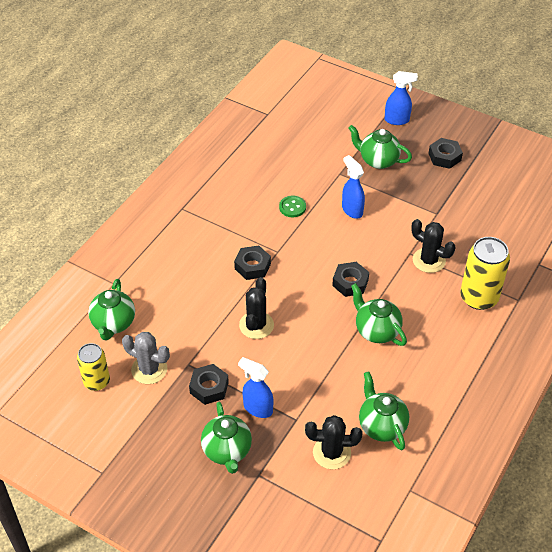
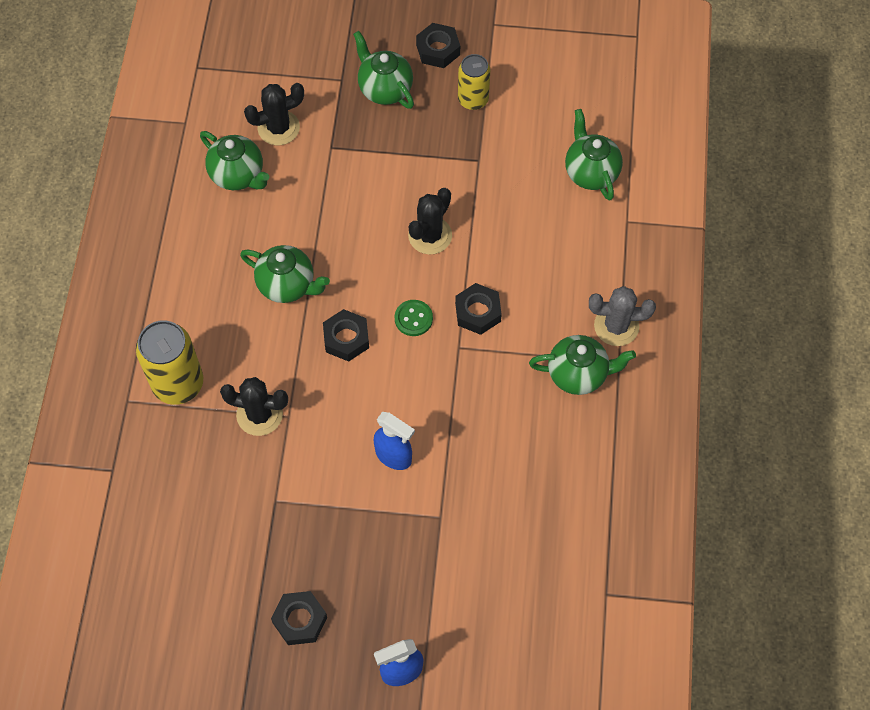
camera: 155 degrees right, 15 degrees up
yellow can [77,343,110,391] -> yellow can moved to [458,54,490,110]
grey cactus [122,332,170,384] -> grey cactus moved to [589,286,656,346]
black nut [189,364,229,405] -> black nut moved to [416,23,460,68]
blue spray bottle [238,357,273,418] -> none
black cactus [239,277,274,339] -> black cactus turned 45 degrees clockwise [408,188,452,255]
green button [279,196,306,217] -> green button moved to [395,300,433,336]
green teapot [348,125,412,169] -> green teapot moved to [529,335,636,395]

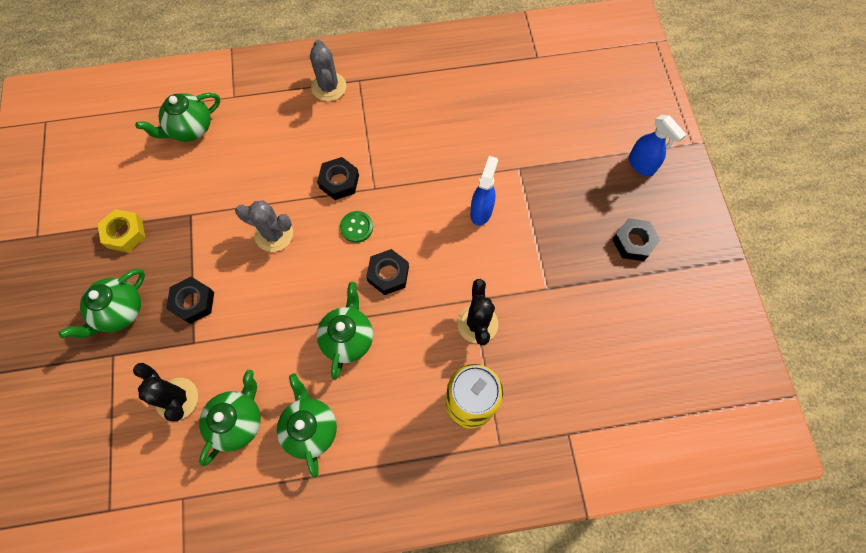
camera: 105 degrees left, 5 degrees up
black cactus [408,188,452,255] -> grey cactus [235,201,293,252]
black nut [416,23,460,68] -> black nut moved to [166,277,214,324]
yellow can [458,54,490,110] -> yellow nut [98,209,145,253]
green teapot [529,335,636,395] -> green teapot moved to [277,373,337,478]

